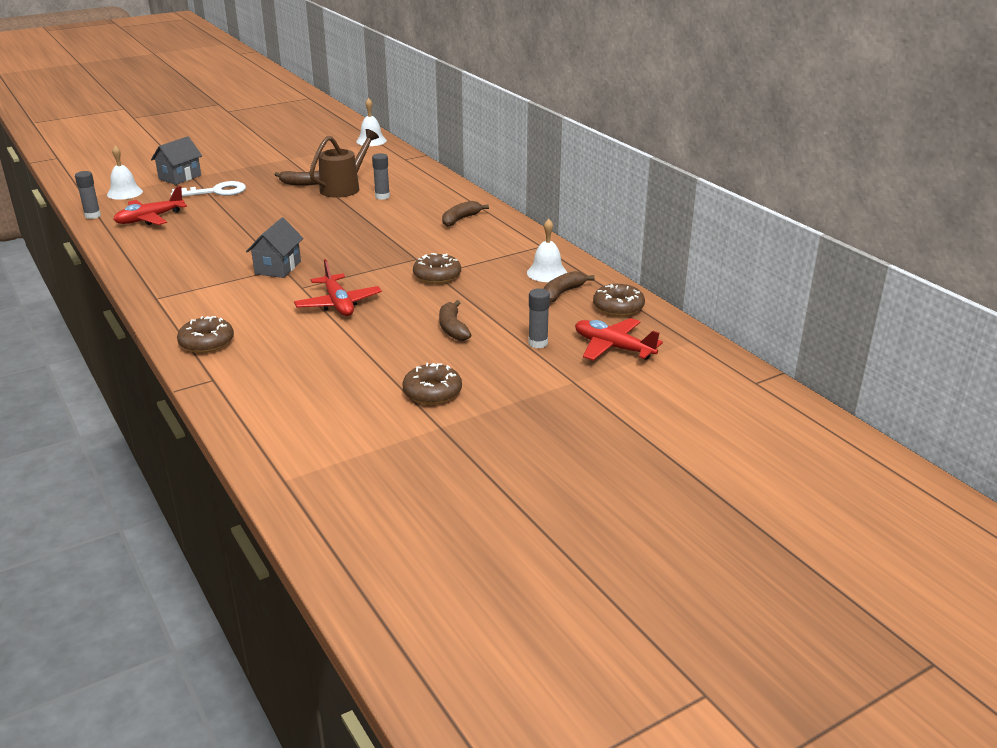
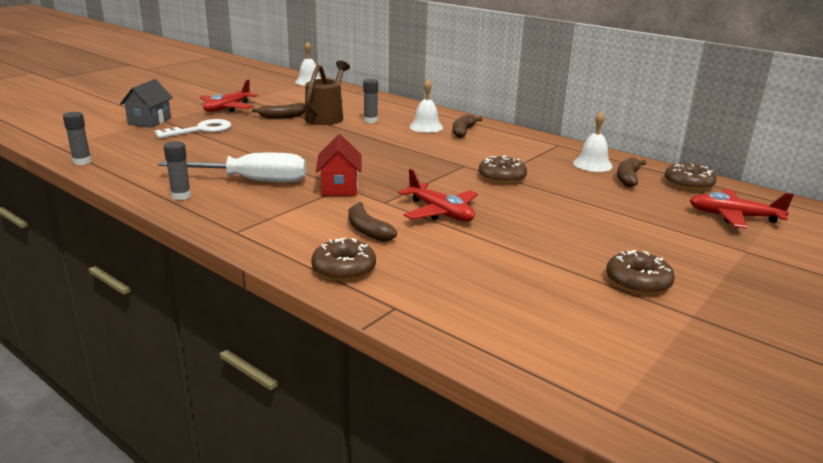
camera: 20 degrees left, 5 degrees down
white bell [107,146,143,200] -> white bell moved to [409,79,443,133]
red plane [113,186,187,225] -> red plane moved to [200,79,258,112]
grey house [246,218,304,278] -> red house [316,134,361,196]
brown banana [439,300,471,341] -> brown banana moved to [348,202,397,242]
grey glue stick [528,288,550,348] -> grey glue stick moved to [164,141,191,200]
none -> white screwdriver [157,153,306,182]

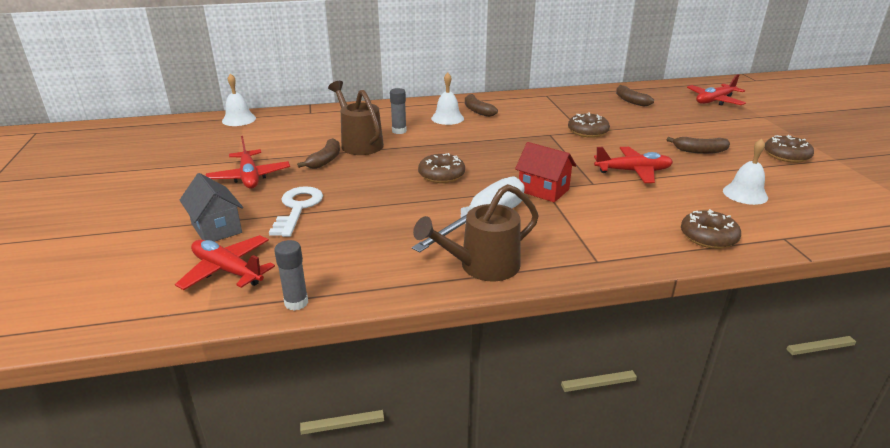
camera: 50 degrees left, 5 degrees up
grey glue stick [164,141,191,200] -> brown watering can [413,184,539,281]
brown banana [348,202,397,242] -> brown banana moved to [667,137,730,154]
white bell [573,111,613,172] -> white bell moved to [723,139,768,205]
brown donut [665,163,716,191] -> brown donut moved to [418,153,465,183]
none -> red plane [175,235,275,290]

